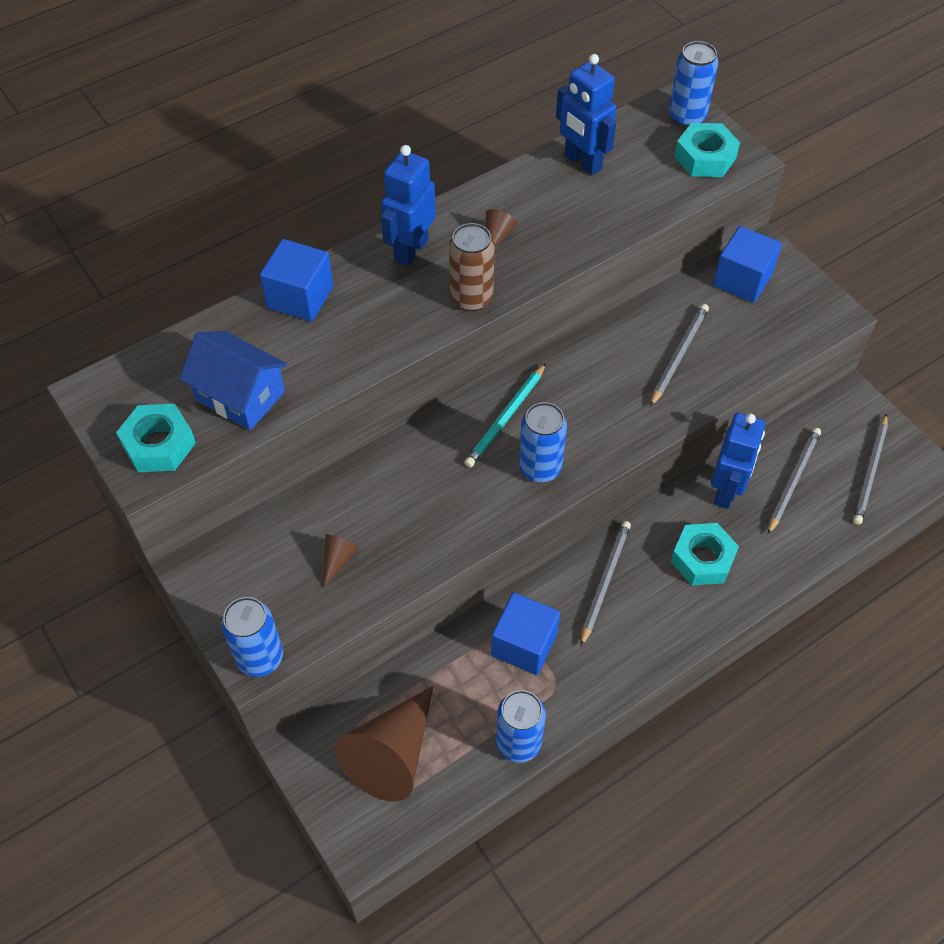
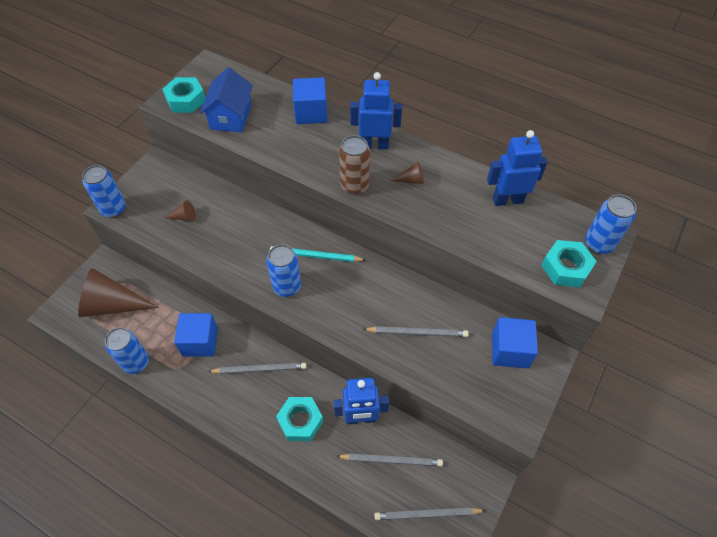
camera: 65 degrees right, 0 degrees up
blue robot [556,54,617,176] -> blue robot turned 60 degrees clockwise [487,130,547,206]

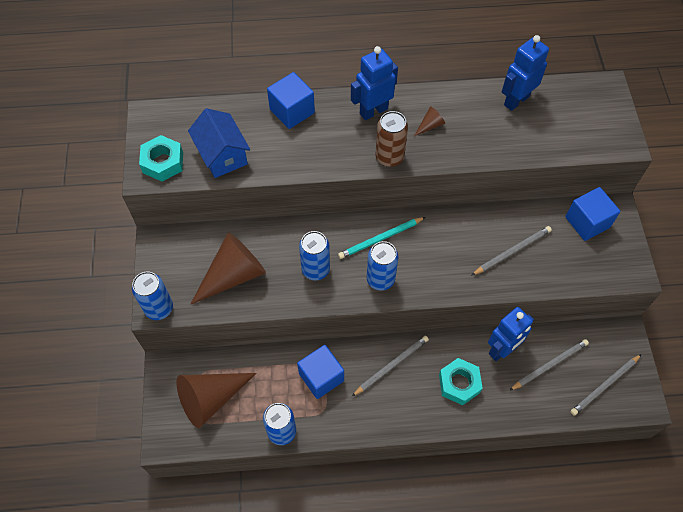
camera: 35 degrees left, 5 degrees up
brown cone [165,200,196,221] -> brown cone [190,232,266,305], size x2.36
turquoise nut [541,240,597,288] -> none
blue can [585,195,636,254] -> blue can moved to [299,231,330,280]

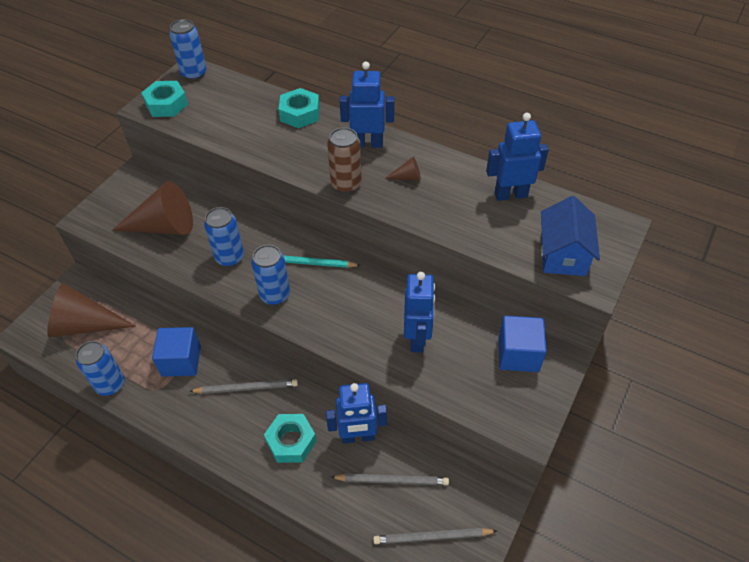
camera: 35 degrees right, 10 degrees down
blue can [132,271,173,320] -> blue can moved to [169,19,207,80]
blue house [188,108,250,178] -> blue house moved to [541,196,600,276]
blue cube [267,72,315,129] -> turquoise nut [279,88,320,128]
grey pencil [472,226,552,275] -> blue robot [404,272,435,352]

